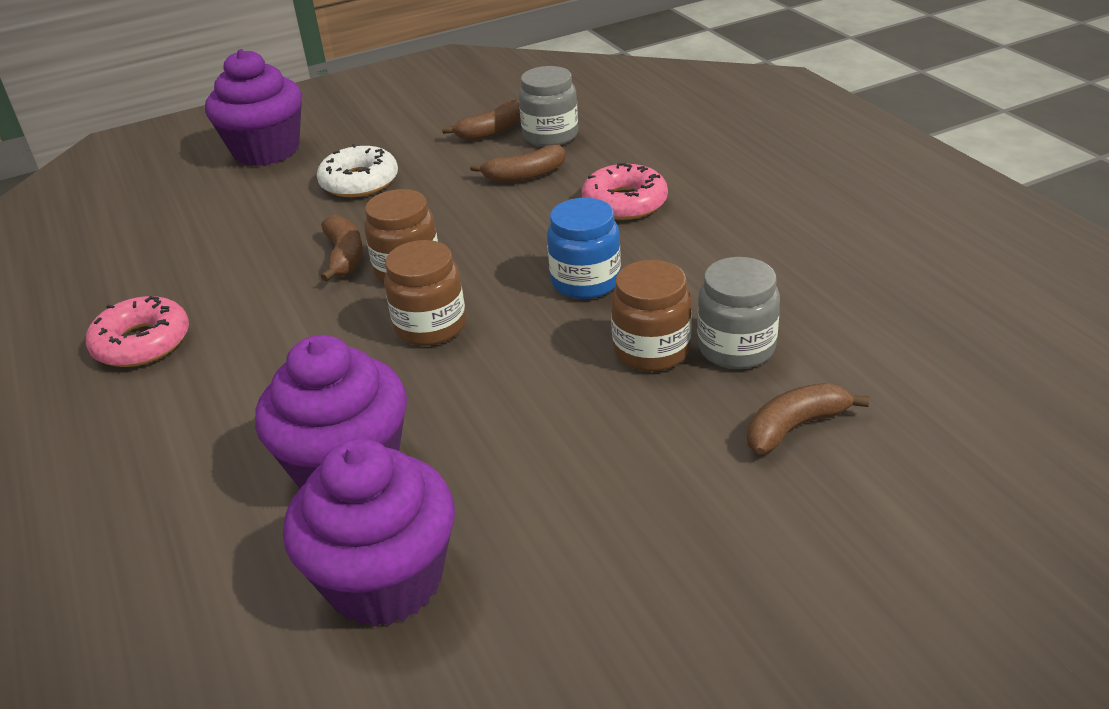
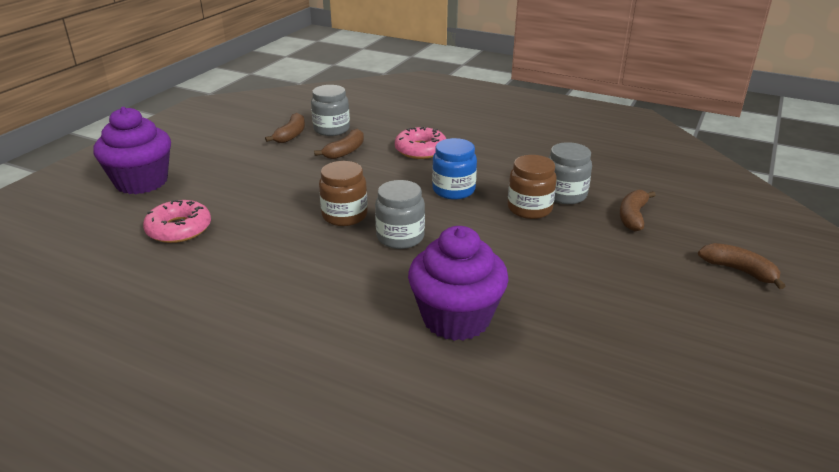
camera: 40 degrees left, 5 degrees down
pink donut [86,296,189,367] -> pink donut moved to [143,200,211,243]
purple cupcake [283,439,455,627] -> none
white donut [317,144,398,197] -> none
brown banana [321,215,363,282] -> brown banana moved to [698,243,785,289]
brown jar [384,240,466,346] -> grey jar [375,180,425,249]

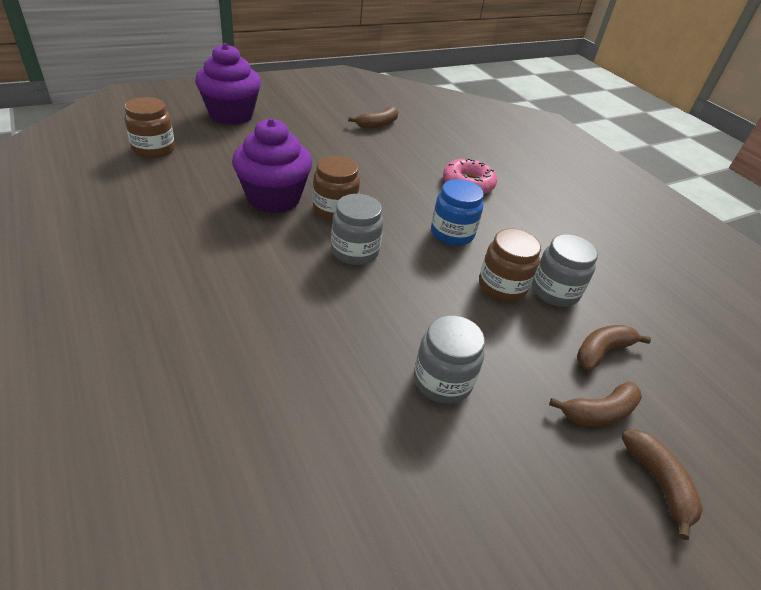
camera: 30 degrees right, 10 degrees up
pink donut [143,200,211,243] -> none
grey jar [311,85,350,136] -> grey jar moved to [414,315,485,404]
brown banana [314,129,364,159] -> brown banana moved to [549,381,642,427]
purple cupcake [408,226,508,341] -> purple cupcake moved to [232,118,312,213]
none -> brown jar [124,97,175,158]

